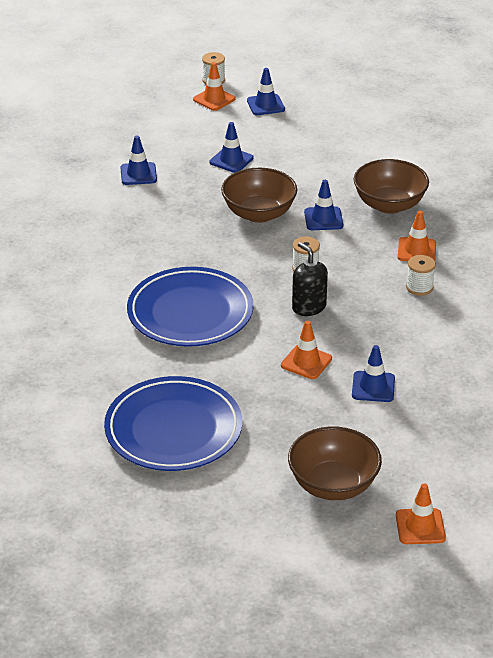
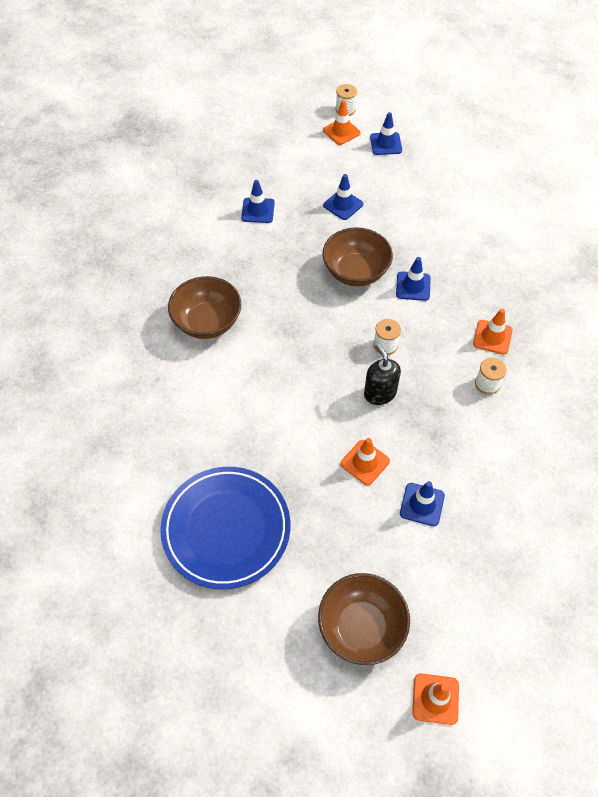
camera: 10 degrees right, 20 degrees up
blue plate [127,267,254,347] -> none
brown bowl [354,159,429,214] -> brown bowl moved to [168,276,241,339]

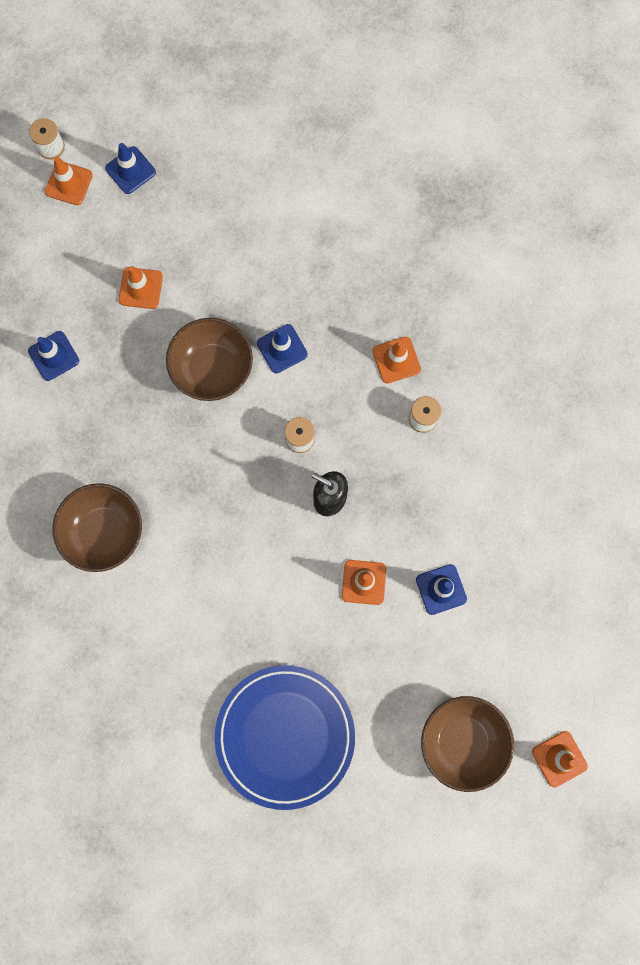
camera: 35 degrees left, 20 degrees up
blue traffic cone [323,174,363,220] -> orange traffic cone [119,266,163,309]

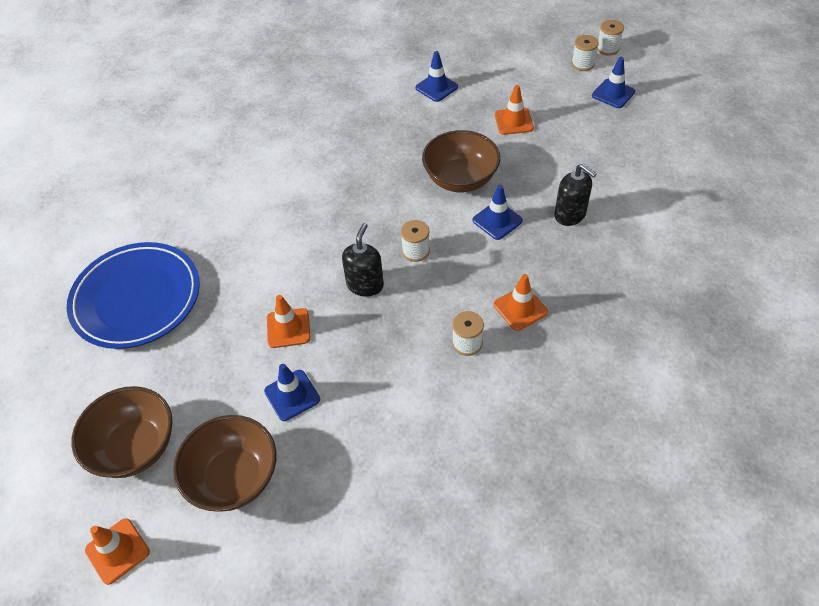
camera: 80 degrees right, 25 degrees down
orange traffic cone [45,157,93,205] -> white spool [571,35,599,71]
brown bowl [52,483,142,572] -> brown bowl moved to [173,415,276,512]
none -> black soap dispenser [554,164,597,226]

